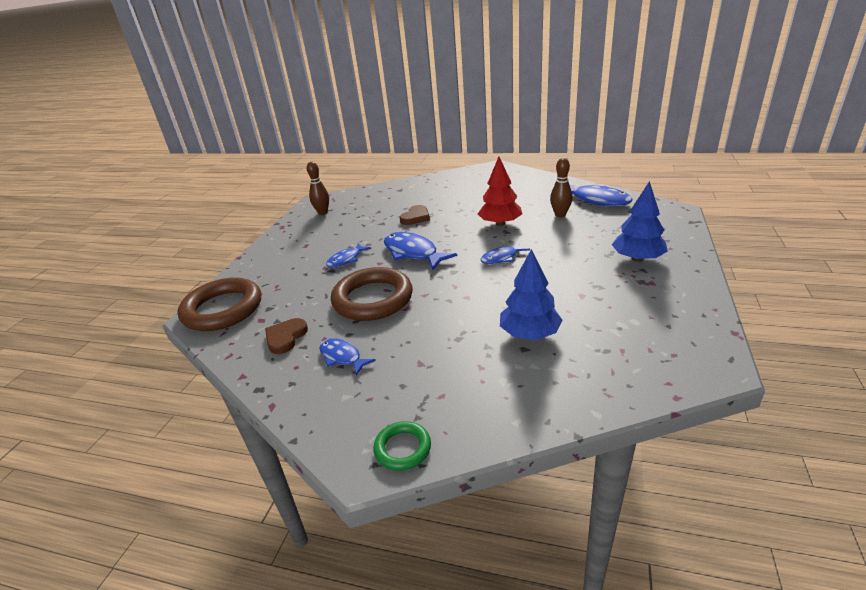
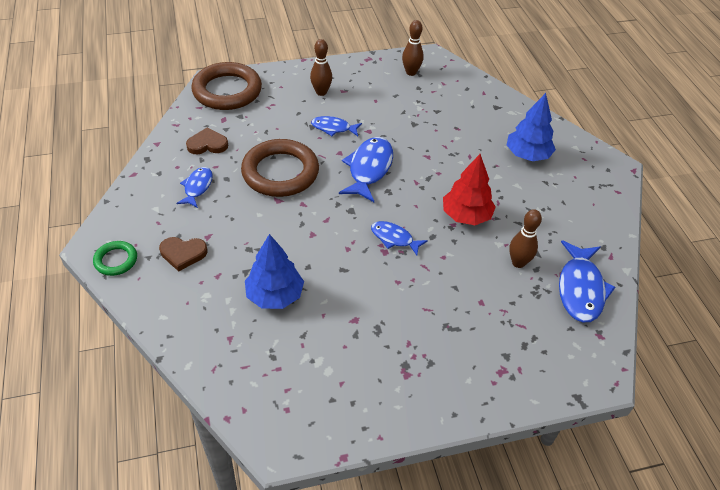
camera: 55 degrees right, 15 degrees up
brown heart [400,205,430,225] -> brown heart moved to [159,237,207,271]
blue tree [612,181,668,262] -> blue tree moved to [507,93,556,161]
none -> brown bowling pin [310,39,332,96]

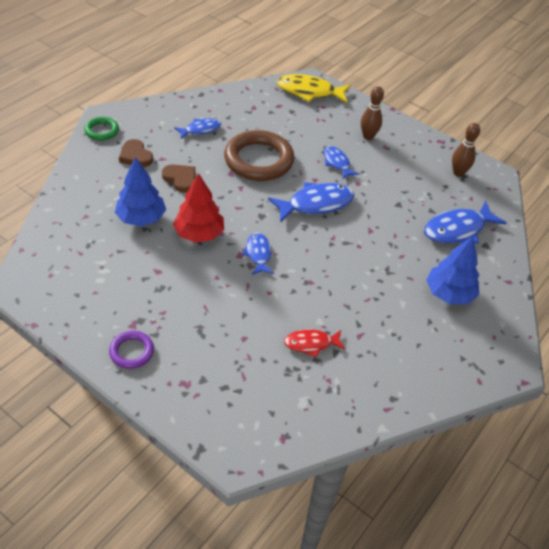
camera: 50 degrees right, 0 degrees up
brown heart [186,127,228,154] -> brown heart moved to [162,165,195,193]
brown ring [191,62,262,110] -> yellow fish [277,74,351,103]
red tree [443,154,496,225] -> red tree moved to [173,173,224,243]
brown bowling pin [509,209,542,268] -> red fish [284,329,346,358]
blue fish [559,240,615,322] -> blue fish moved to [424,201,507,244]
none -> purple ring [109,331,154,369]

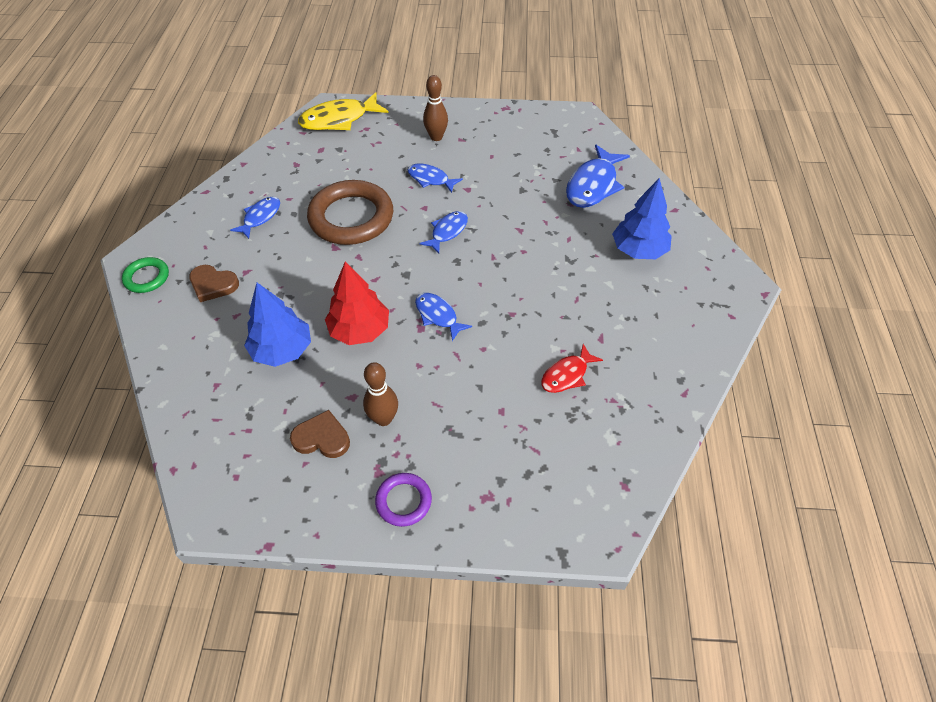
camera: 30 degrees left, 5 degrees up
brown heart [162,165,195,193] -> brown heart moved to [290,410,350,458]
blue fish [268,182,355,223] -> blue fish [419,211,468,254], size x0.59
brown bowling pin [452,123,480,177] -> brown bowling pin moved to [363,362,398,426]

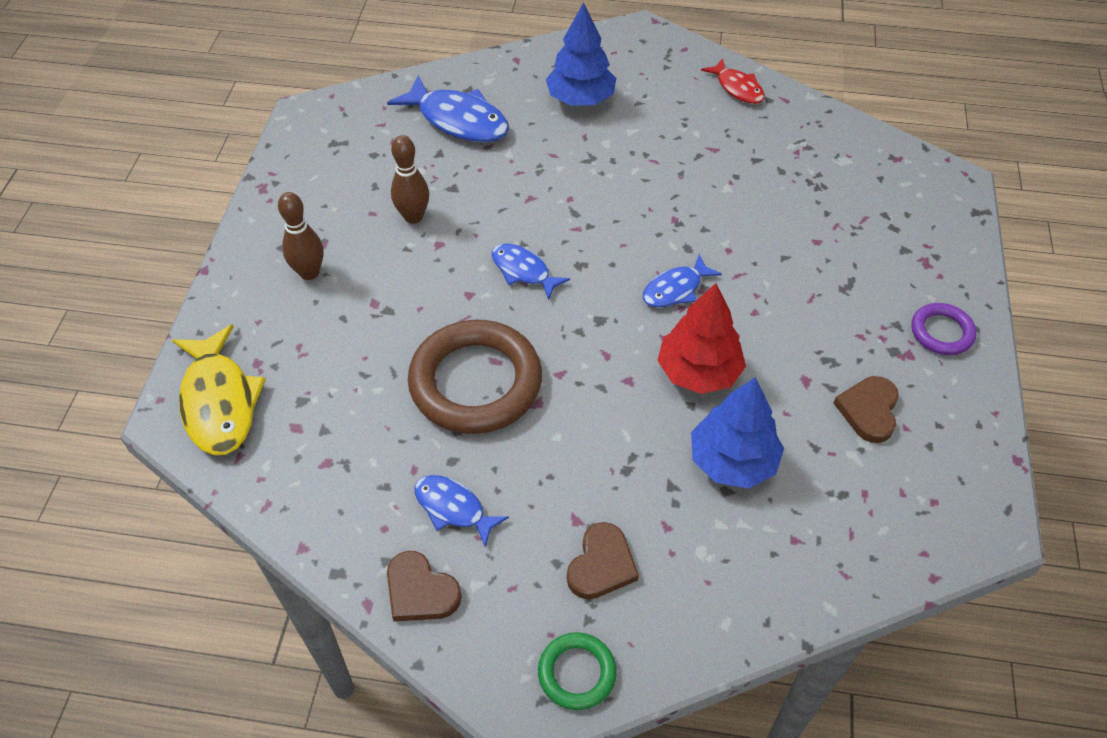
camera: 85 degrees left, 0 degrees up
brown bowling pin [363,362,398,426] -> brown bowling pin moved to [391,135,429,224]
blue fish [408,164,463,193] -> none
red fish [541,344,603,393] -> red fish moved to [701,58,765,104]
none -> brown heart [387,551,462,621]

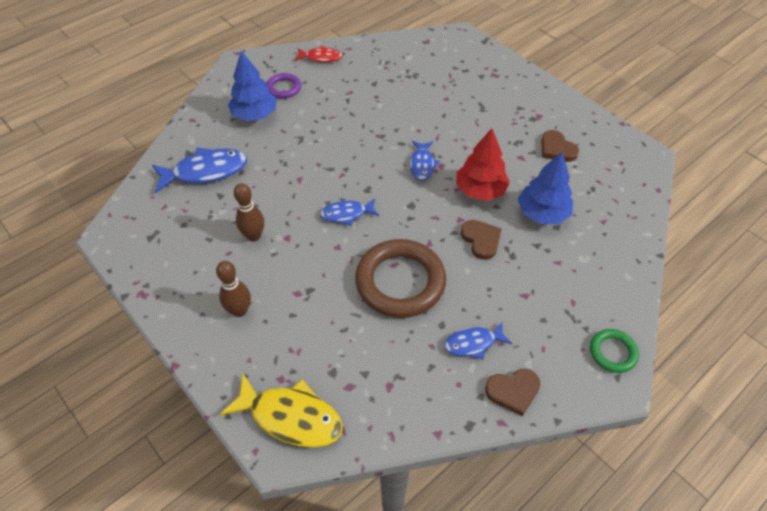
camera: 50 degrees left, 0 degrees up
brown heart [567,522,639,599] -> brown heart moved to [461,220,502,260]
purple ring [912,303,976,355] -> purple ring moved to [267,73,301,99]

